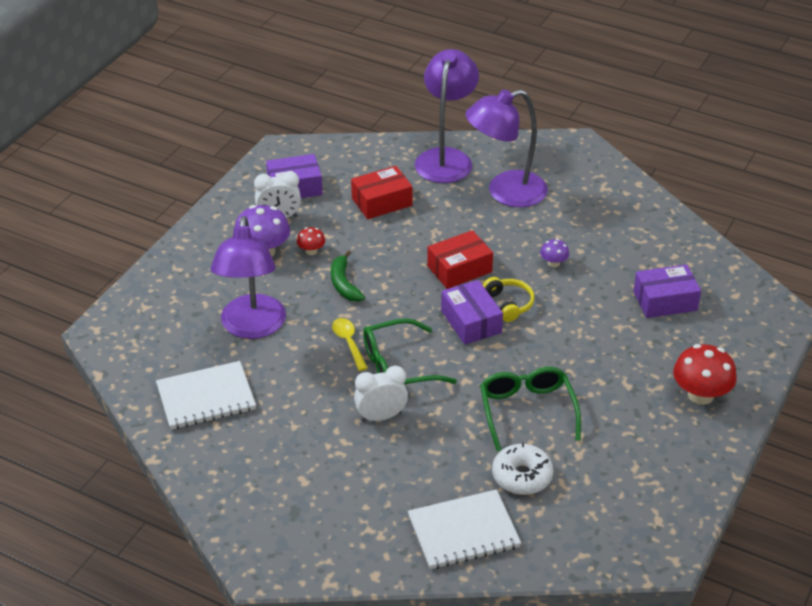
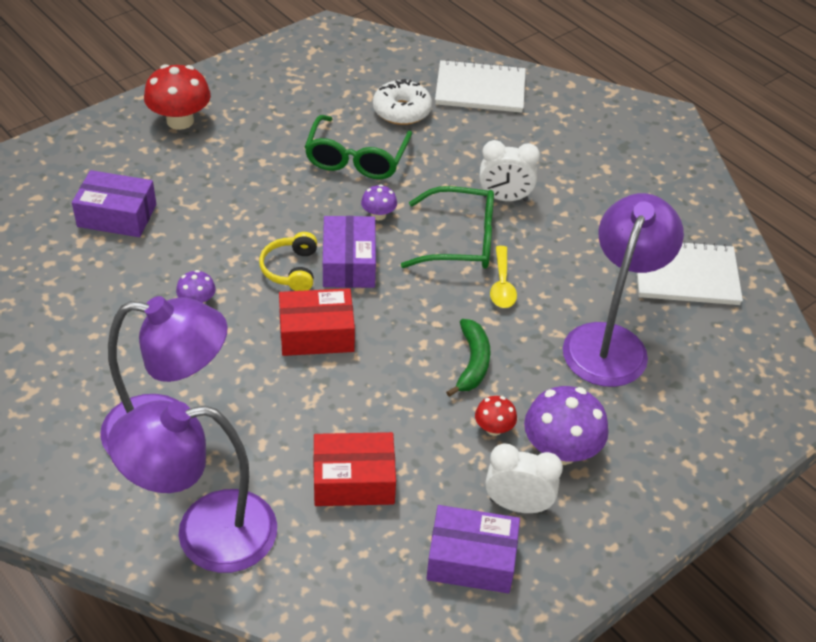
camera: 160 degrees left, 5 degrees up
purple lamp [415,49,479,183] -> purple lamp turned 45 degrees clockwise [108,400,277,573]
none -> purple mushroom [361,184,397,220]

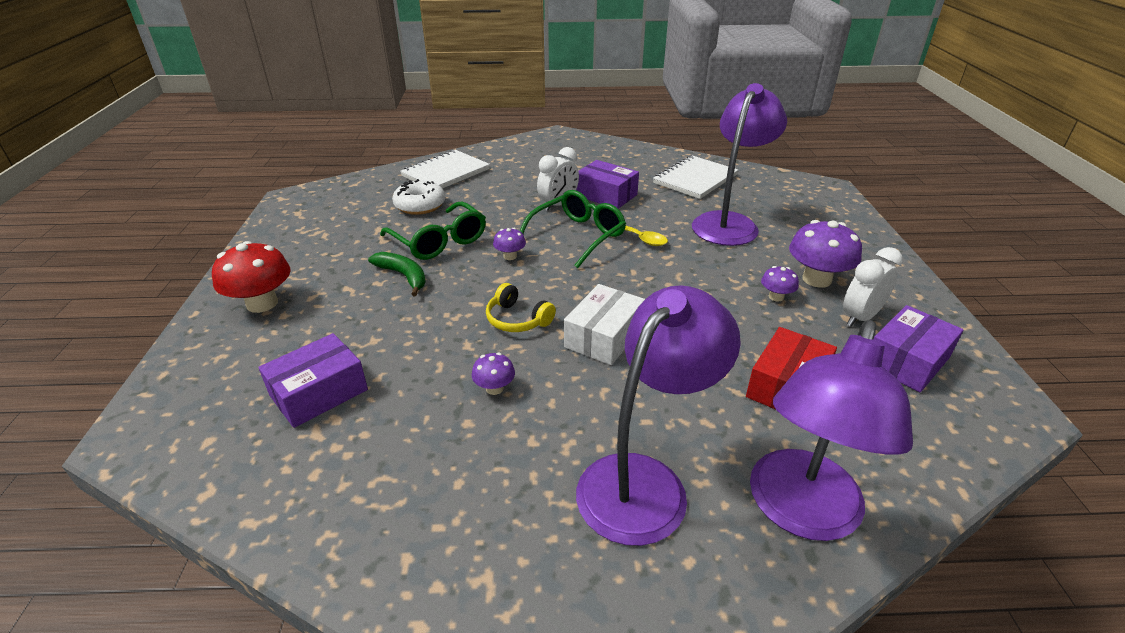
camera: 50 degrees left, 10 degrees down
red box [279,288,355,356] -> white box [564,284,645,365]
purple box [323,216,376,288] -> purple box moved to [576,160,639,209]
green banana [446,319,491,397] -> green banana moved to [368,252,426,296]
red mushroom [475,396,517,436] -> purple mushroom [761,266,799,302]
purple lamp [563,193,684,387] -> purple lamp turned 60 degrees clockwise [692,83,787,246]

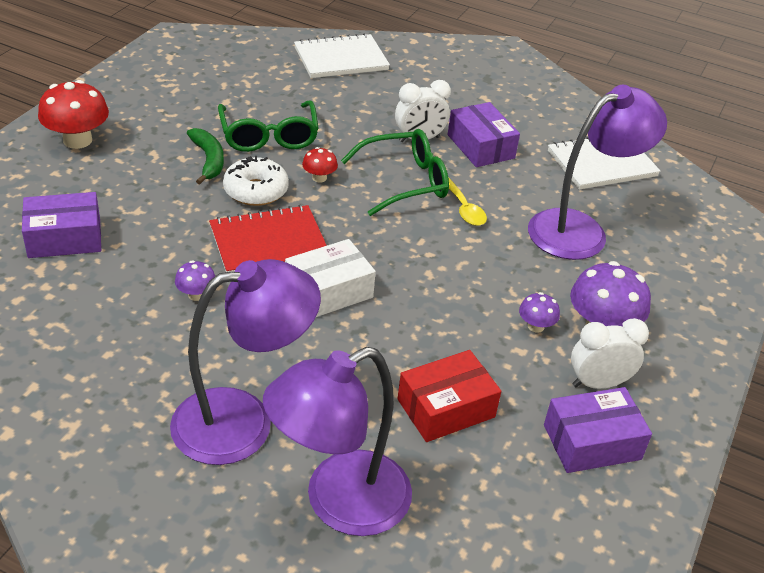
camera: 25 degrees right, 5 degrees up
white donut [392,179,445,215] -> white donut moved to [223,156,289,206]
yellow headphones [486,283,556,332] -> red notebook [209,205,327,272]
purple mushroom [493,228,526,260] -> red mushroom [302,147,338,183]

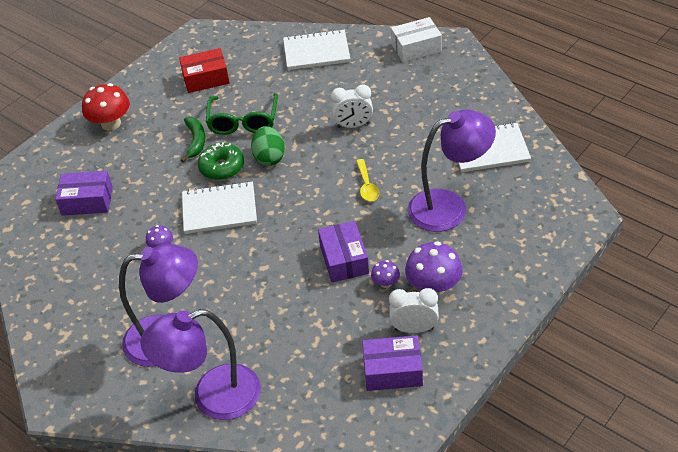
camera: 20 degrees right, 5 degrees up
red notebook [209,205,327,272] -> white notebook [182,181,257,234]
white donut [223,156,289,206] -> green donut [198,142,244,180]
white box [285,239,376,317] -> white box moved to [391,17,442,62]
red mushroom [302,147,338,183] -> green egg [251,126,285,166]
green glasses [341,129,449,216] -> none
red box [397,350,501,442] -> red box moved to [179,48,230,93]
purple box [448,102,520,167] -> purple box moved to [318,221,369,282]

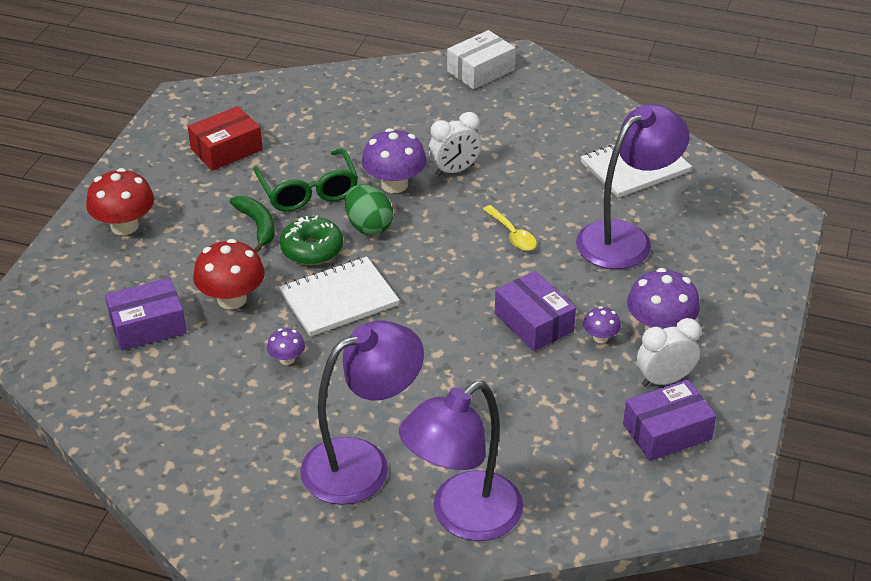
camera: 25 degrees left, 5 degrees down
white notebook [283,29,350,70] -> none
none -> red mushroom [193,239,265,309]
none -> purple mushroom [362,128,426,193]

